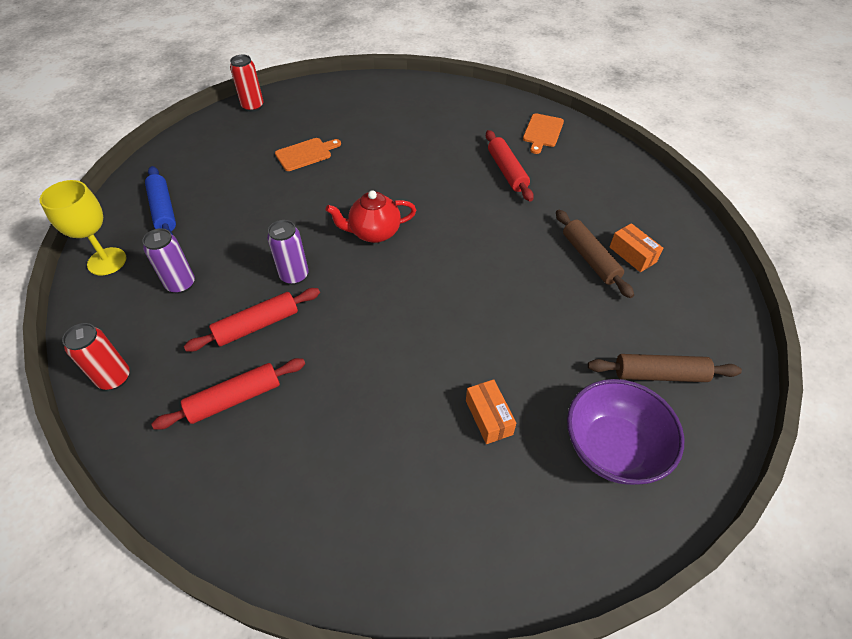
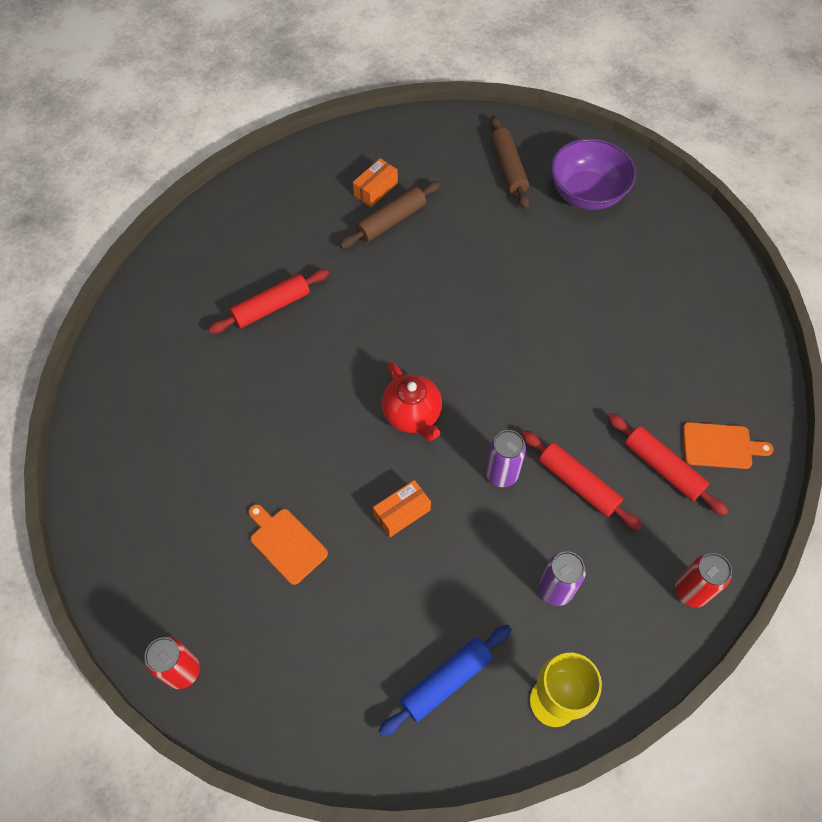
camera: 105 degrees left, 10 degrees up
orange box [466,379,516,444] -> orange box moved to [373,480,431,537]
orange cutting board [523,113,564,154] -> orange cutting board moved to [683,422,774,469]

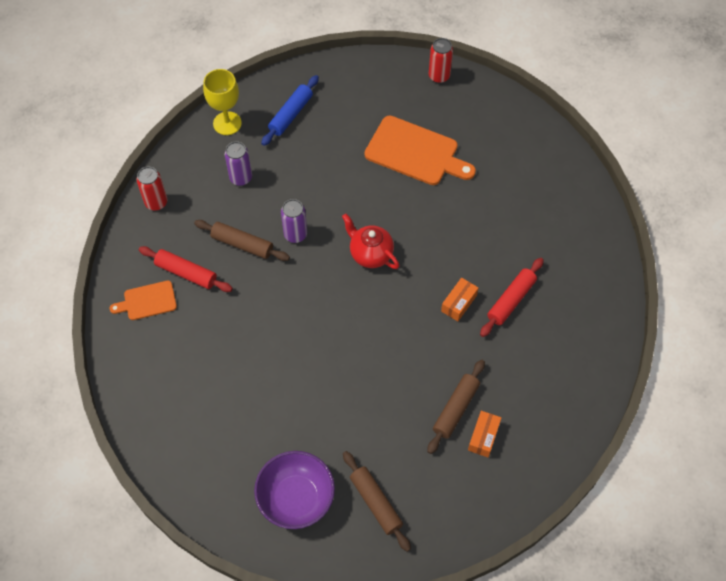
camera: 160 degrees right, 0 degrees up
orange cutting board [248,504,328,585] -> orange cutting board [365,116,476,185], size x1.81
orange box [373,480,431,537] -> orange box moved to [441,278,478,321]
red rolling pin [521,430,642,531] -> brown rolling pin [194,220,290,261]

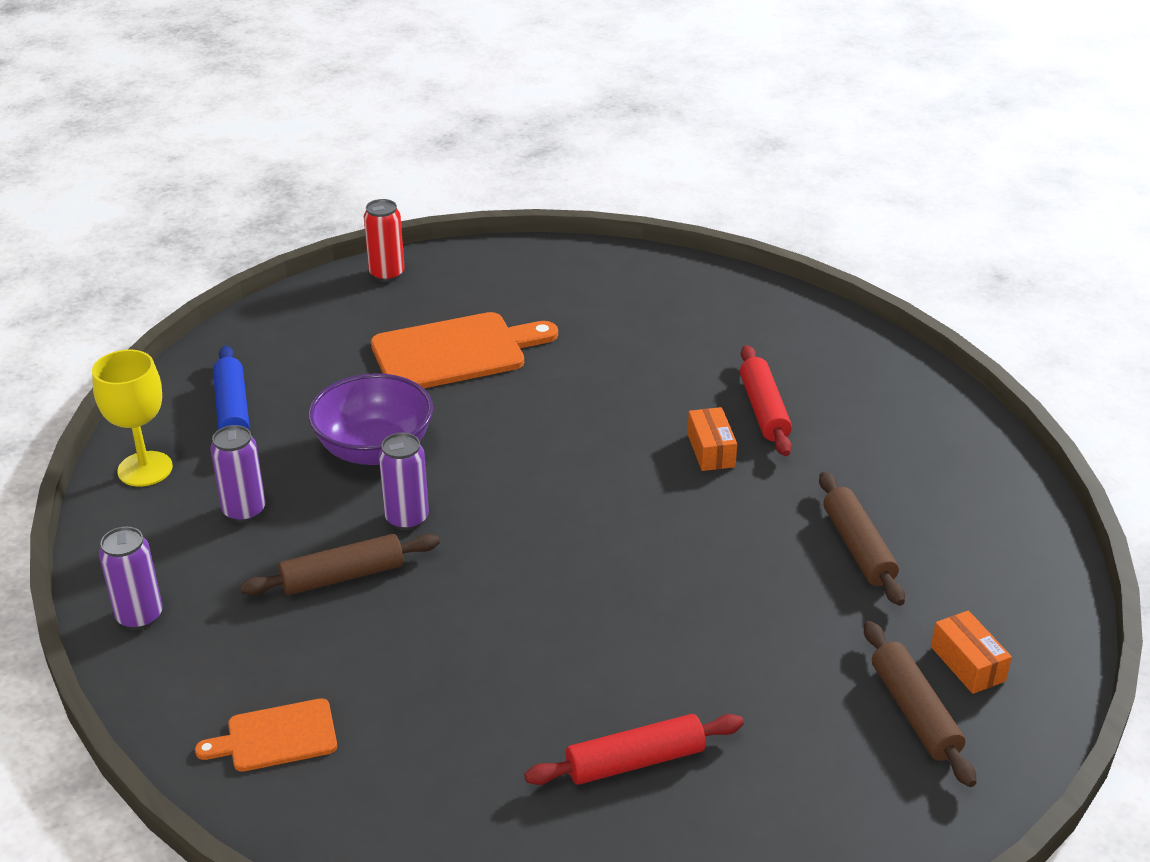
camera: 45 degrees left, 25 degrees down
orange cutting board [110,281,177,320] -> orange cutting board turned 45 degrees clockwise [195,698,337,772]
red can [137,167,167,211] -> purple can [99,527,163,630]
red rolling pin [139,246,233,292] -> red rolling pin moved to [524,714,744,785]
purple bowl [254,451,335,529] -> purple bowl moved to [308,373,433,465]
red teapot [342,214,400,269] -> none
brown rolling pin [343,451,411,552] -> brown rolling pin turned 60 degrees clockwise [864,621,977,787]
orange box [468,411,501,457] -> orange box moved to [931,610,1012,694]

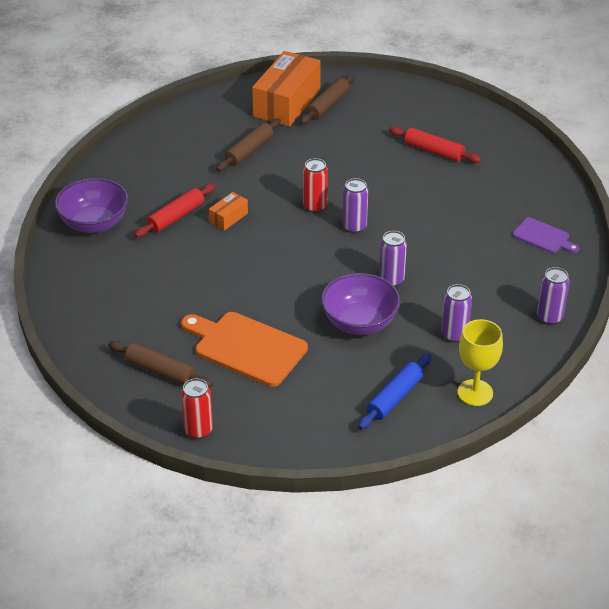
camera: 130 degrees left, 5 degrees up
orange cutting board [195,698,337,772] -> purple cutting board [512,217,579,253]
brown rolling pin [240,534,440,595] -> brown rolling pin moved to [108,341,213,388]
orange box [931,610,1012,694] -> orange box [252,51,321,127], size x2.21
none -> purple bowl [55,178,128,233]
none -> red can [303,158,328,213]
none -> purple can [342,178,368,233]

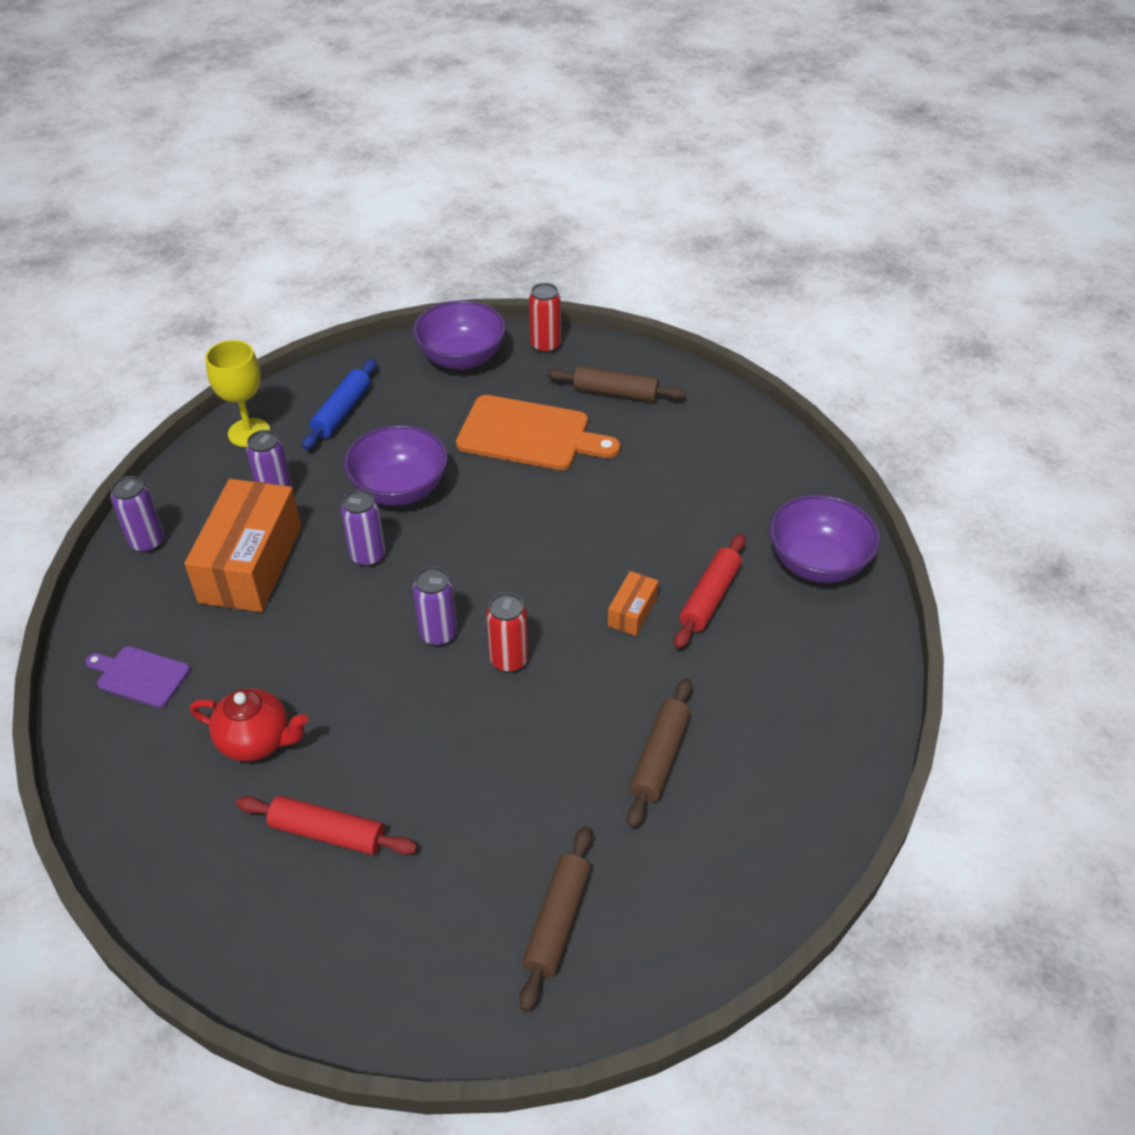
camera: 165 degrees right, 5 degrees up
orange box [252,51,321,127] -> orange box moved to [184,479,301,612]
none -> red teapot [190,688,308,762]
none -> purple bowl [413,300,506,370]

